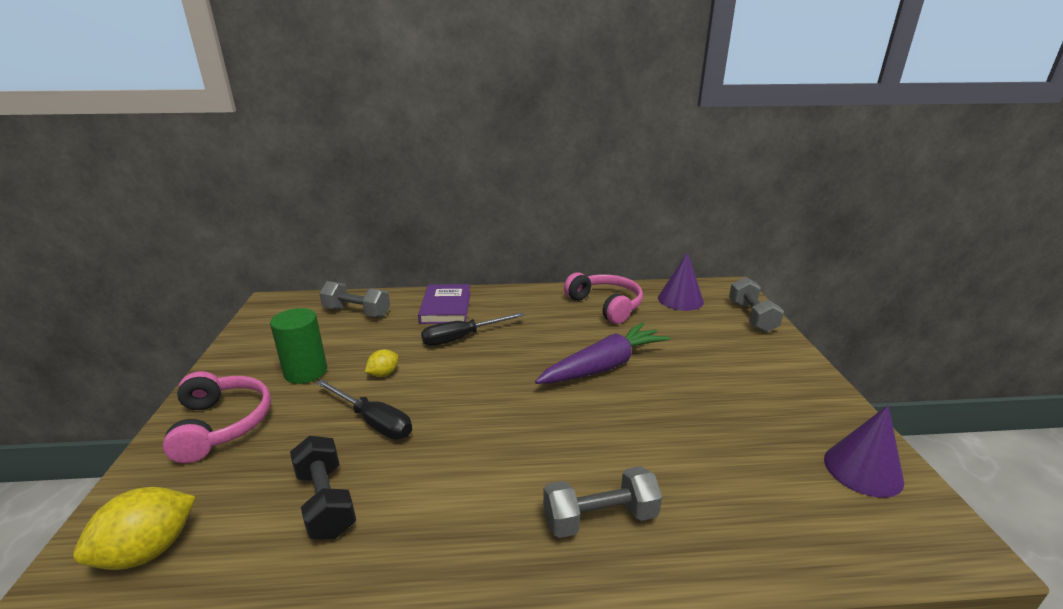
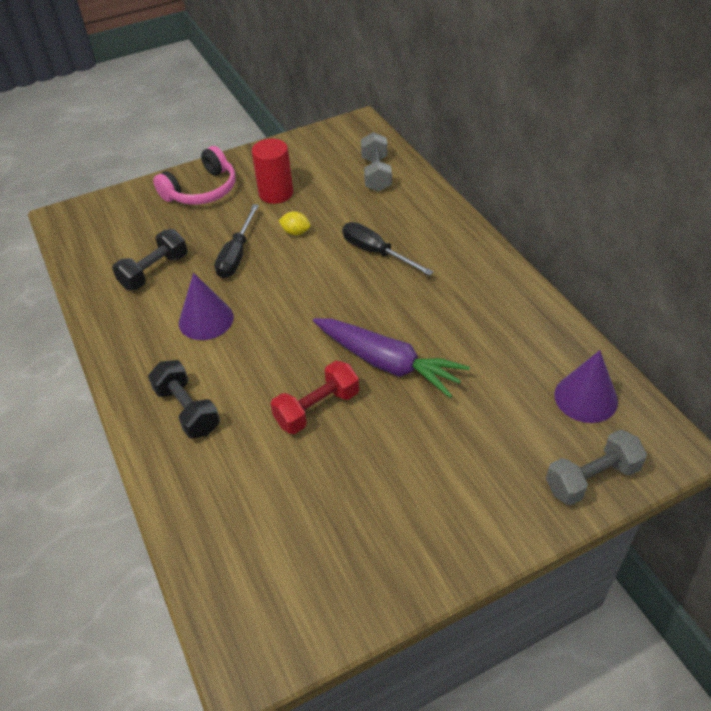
camera: 70 degrees right, 20 degrees up
yellow lemon [73,487,196,570] -> none
green cylinder [270,308,327,384] -> red cylinder [252,139,293,204]
purple book [418,284,471,324] -> none
grey dumbbell [543,466,662,538] -> black dumbbell [148,360,220,438]
pink headphones [564,272,643,324] -> none
purple cone [824,405,904,498] -> purple cone moved to [179,273,234,340]
none -> red dumbbell [271,361,359,434]

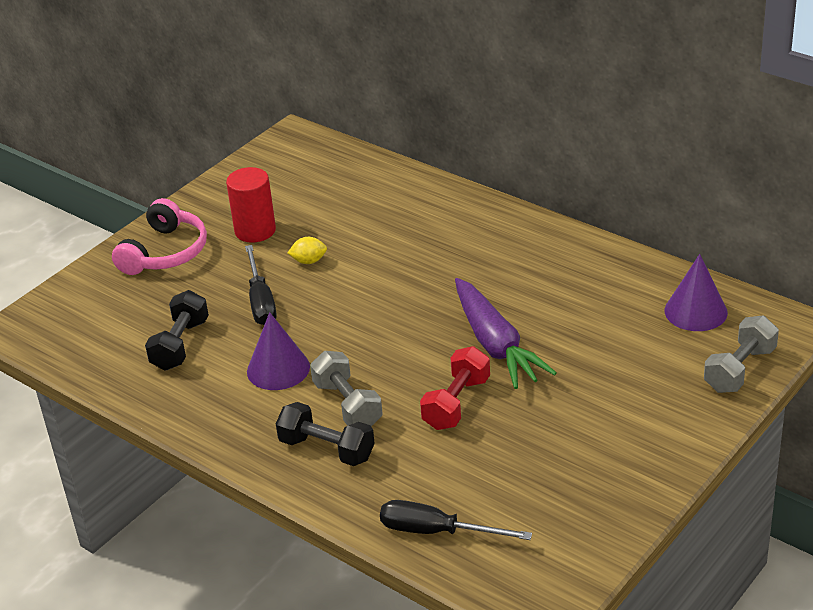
camera: 25 degrees left, 10 degrees down
purple carrot [313,318,470,398] -> purple carrot turned 60 degrees clockwise [455,278,557,389]
black screwdriver [342,222,434,276] -> black screwdriver moved to [380,500,532,540]
grey dumbbell [361,132,392,192] -> grey dumbbell moved to [310,351,383,426]

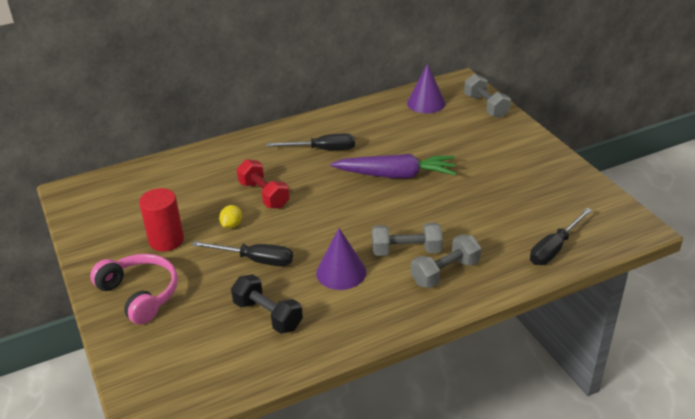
camera: 65 degrees left, 0 degrees up
black dumbbell [276,402,375,466] -> grey dumbbell [411,234,481,288]
red dumbbell [420,346,490,430] -> red dumbbell moved to [237,159,290,209]
none -> black screwdriver [266,134,355,150]

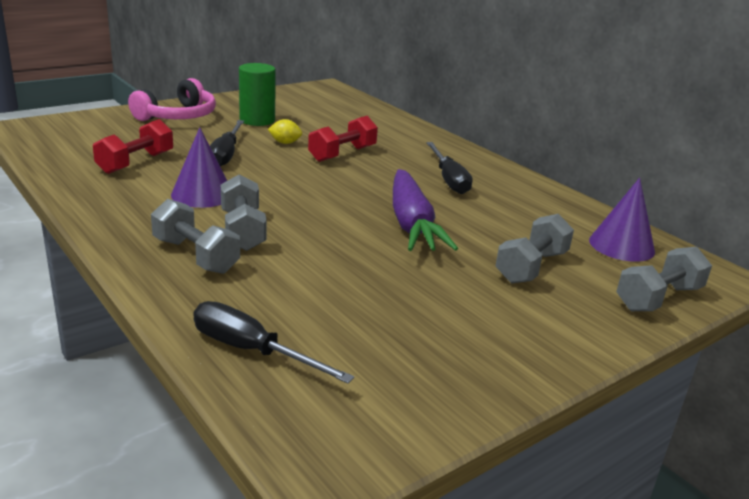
camera: 75 degrees right, 10 degrees down
red cylinder [139,188,184,252] -> green cylinder [239,63,276,126]
black dumbbell [231,274,303,334] -> red dumbbell [93,119,173,174]
none -> grey dumbbell [496,214,574,284]

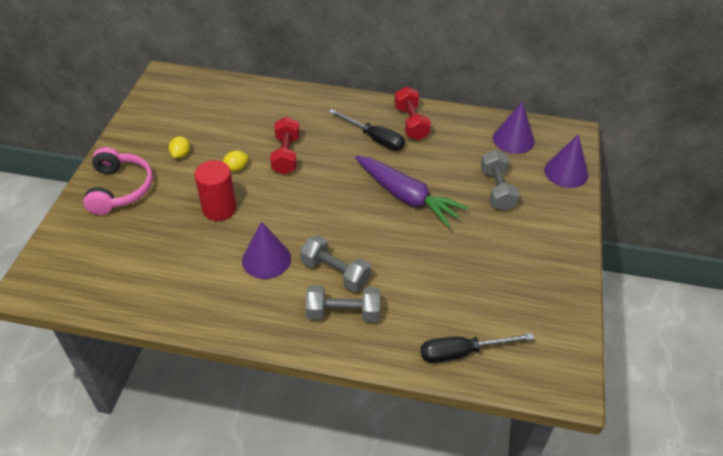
camera: 40 degrees left, 20 degrees up
red dumbbell [93,119,173,174] -> red dumbbell moved to [394,86,431,140]
black screwdriver [210,120,244,167] -> red cylinder [195,160,237,221]
green cylinder [239,63,276,126] -> yellow lemon [169,136,190,159]
grey dumbbell [616,247,712,311] -> purple cone [544,134,588,188]

